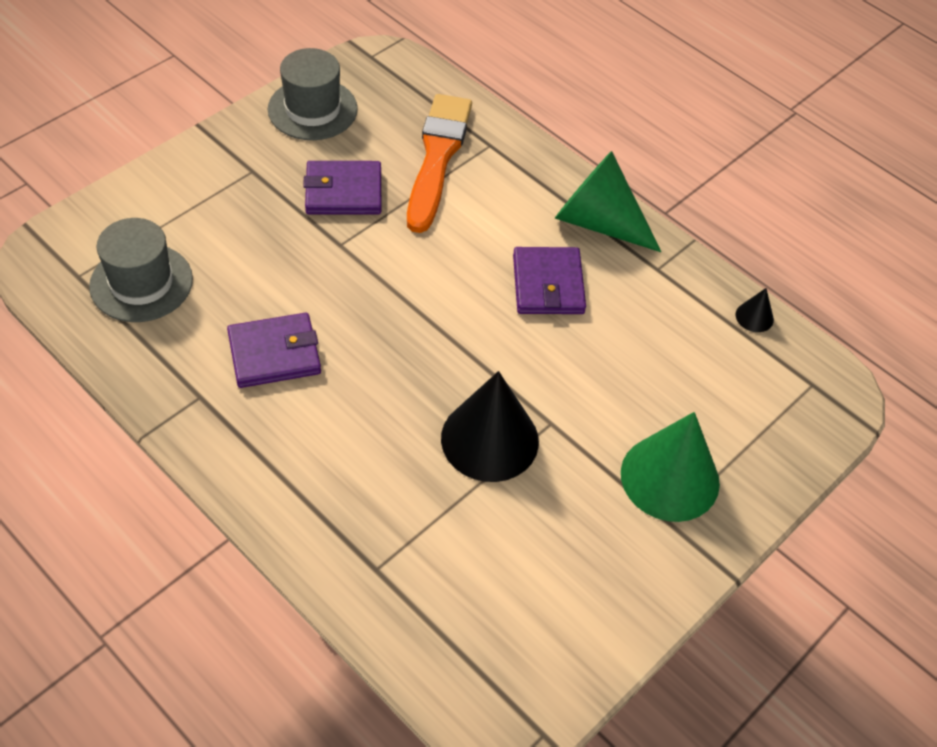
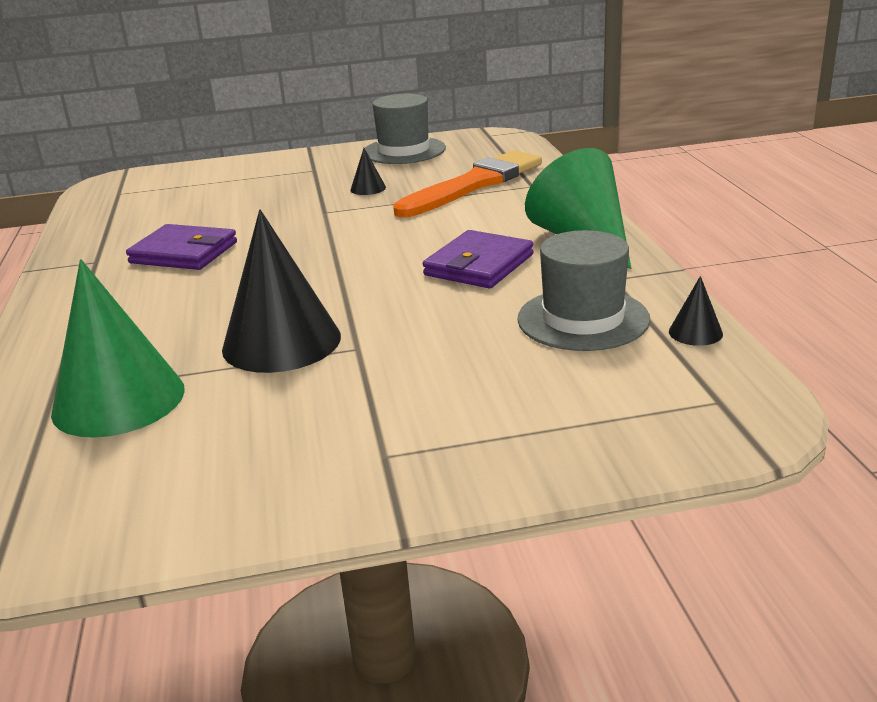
camera: 40 degrees right, 25 degrees down
grey hat [89,218,193,322] -> grey hat moved to [517,230,650,351]
purple wallet [303,161,382,214] -> black cone [350,148,386,195]
green cone [621,412,720,522] -> green cone moved to [51,259,185,438]

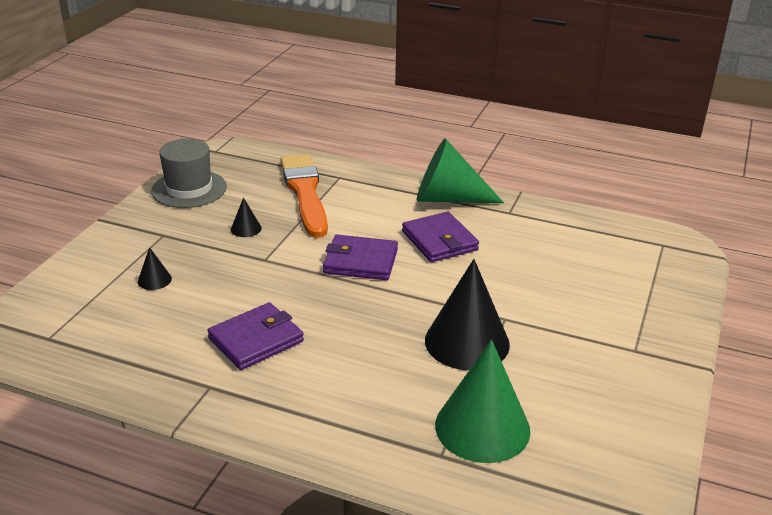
camera: 60 degrees left, 5 degrees up
grey hat [517,230,650,351] -> none
black cone [669,276,723,346] -> black cone moved to [138,247,172,290]
none -> purple wallet [323,235,398,280]

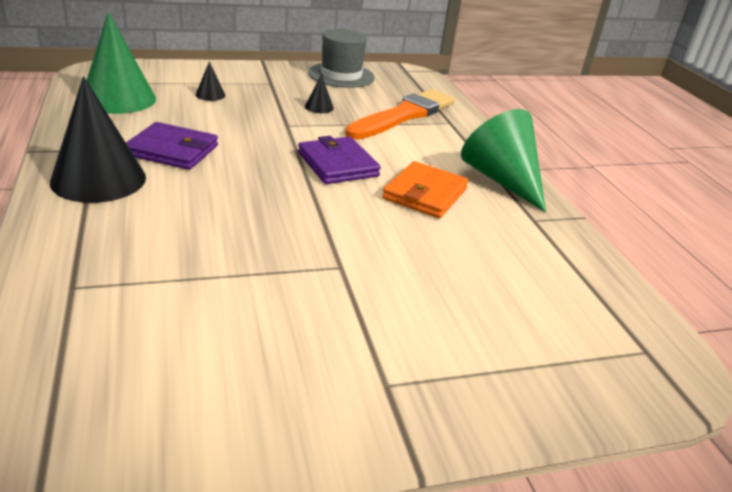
camera: 50 degrees right, 0 degrees up
purple wallet [402,212,479,262] -> orange wallet [382,161,468,218]
black cone [425,259,510,370] -> black cone moved to [50,76,146,203]
green cone [435,340,530,463] -> green cone moved to [87,12,156,114]

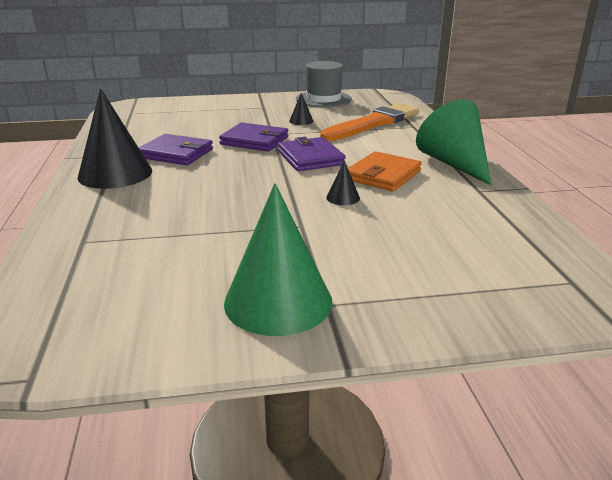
camera: 10 degrees right, 5 degrees down
green cone [87,12,156,114] -> green cone moved to [224,183,332,336]
black cone [196,61,225,101] -> black cone moved to [326,160,360,205]
none -> purple wallet [219,122,288,151]

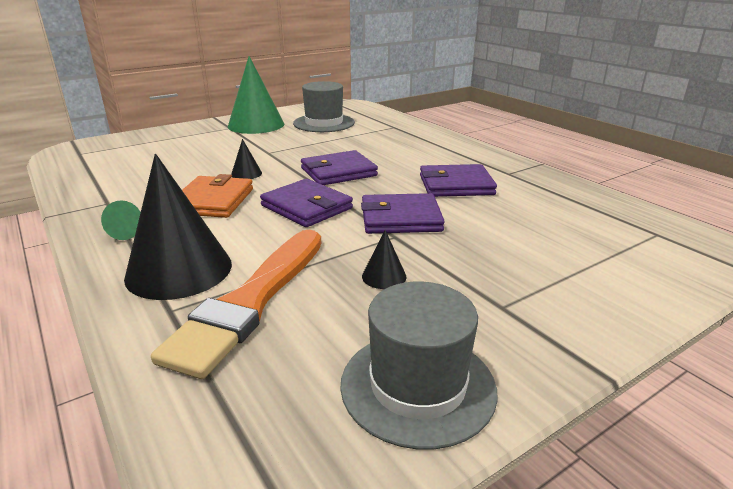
camera: 155 degrees right, 0 degrees up
black cone [78,88,152,189] -> black cone moved to [124,154,232,300]
green cone [416,99,491,185] -> green cone [101,200,141,240], size x0.43
none -> grey hat [293,81,355,132]
none -> purple wallet [301,150,378,185]

